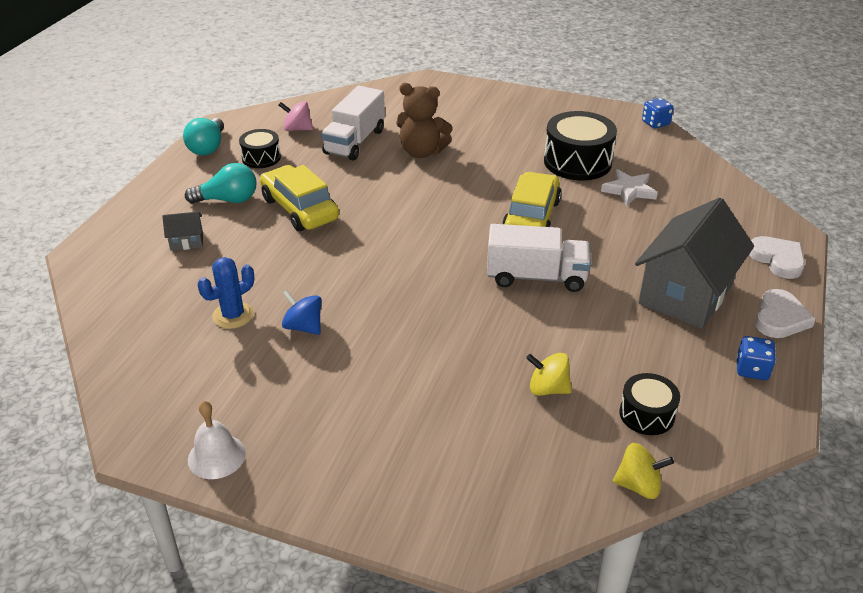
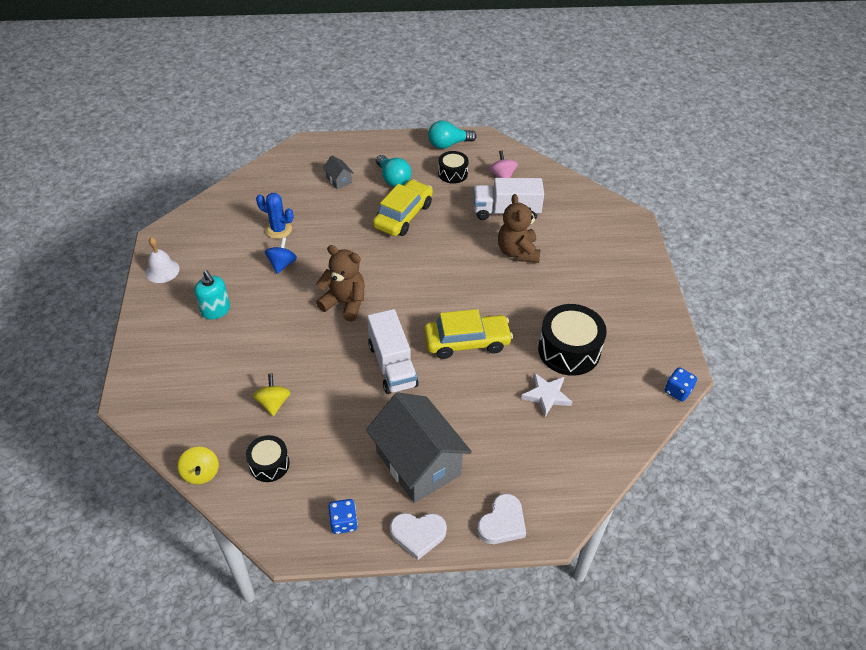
camera: 65 degrees right, 10 degrees up
grey house [635,198,754,329] -> grey house turned 45 degrees clockwise [366,392,472,503]
none -> turquoise soap dispenser [194,270,230,319]
none -> brown teddy bear [316,245,364,321]

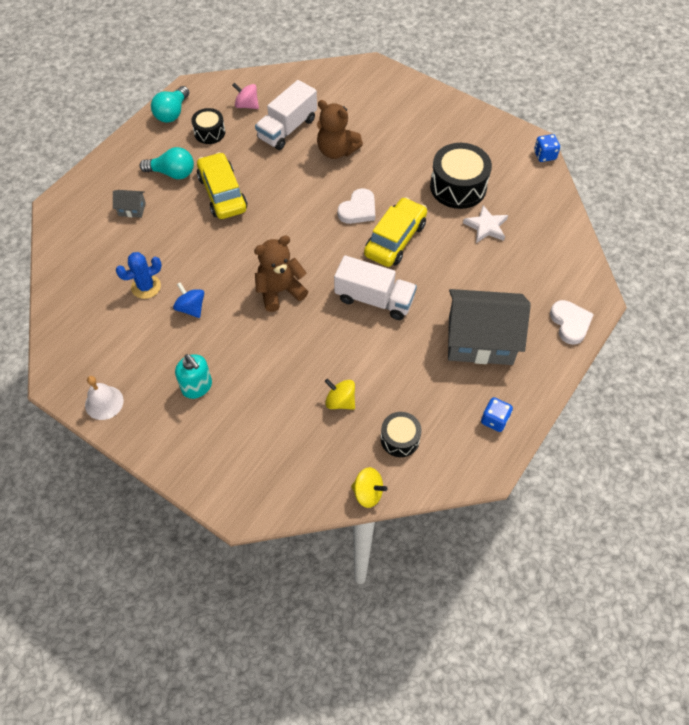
camera: 50 degrees left, 10 degrees up
turquoise soap dispenser [194,270,230,319] -> turquoise soap dispenser turned 45 degrees clockwise [175,354,212,399]
white heart [390,513,447,560] -> white heart moved to [338,188,375,224]

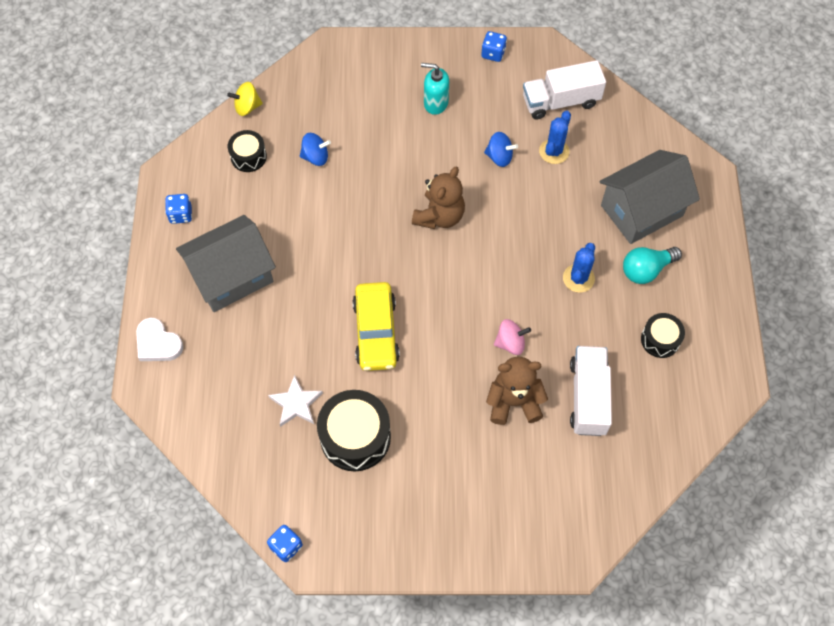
camera: 145 degrees right, 5 degrees up
white bell [85,376,124,420] -> blue dice [481,31,507,62]
grey house [113,190,146,218] -> grey house [600,150,700,244], size x2.45
turquoise light bulb [151,86,189,123] -> none
yellow car [197,152,247,219] -> blue cactus [563,243,595,293]
pink spinning top [232,83,259,109] -> pink spinning top moved to [494,319,531,355]
yellow spinning top [325,379,355,410] -> blue spinning top [300,133,331,166]
white truck [334,255,417,320] -> white truck moved to [523,60,606,120]
white heart [338,188,375,224] -> none

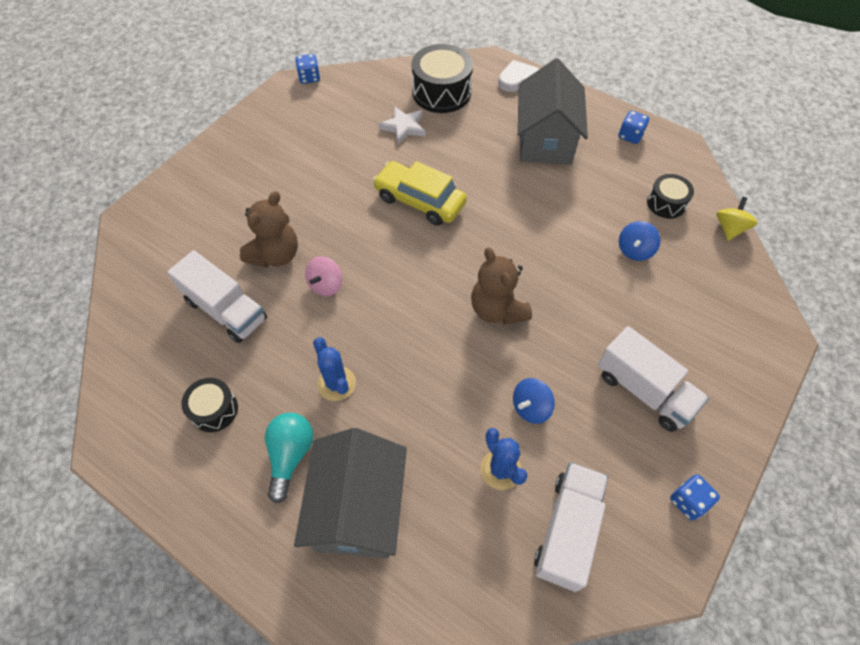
camera: 125 degrees right, 5 degrees down
black drum [317,390,391,471] -> black drum moved to [411,44,473,113]
turquoise soap dispenser [421,63,449,115] -> white truck [598,326,709,432]

